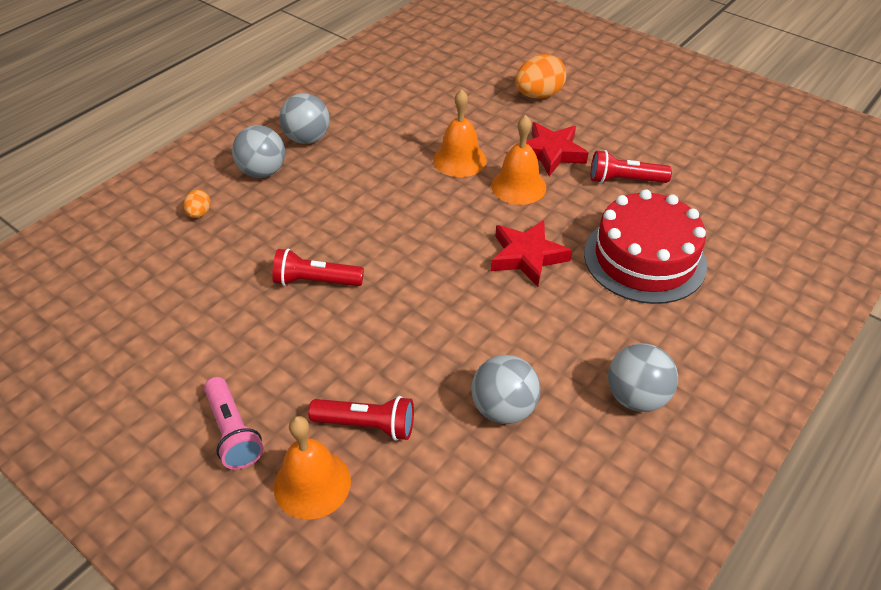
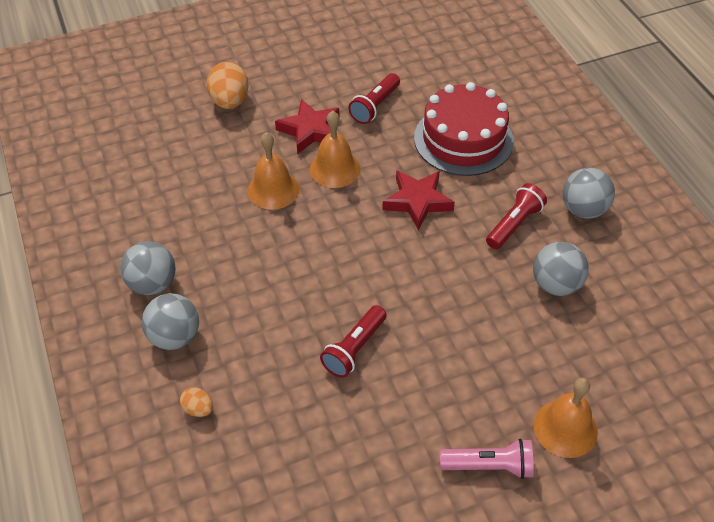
camera: 60 degrees left, 5 degrees up
red flashlight [308,396,414,441] -> red flashlight moved to [486,183,547,249]

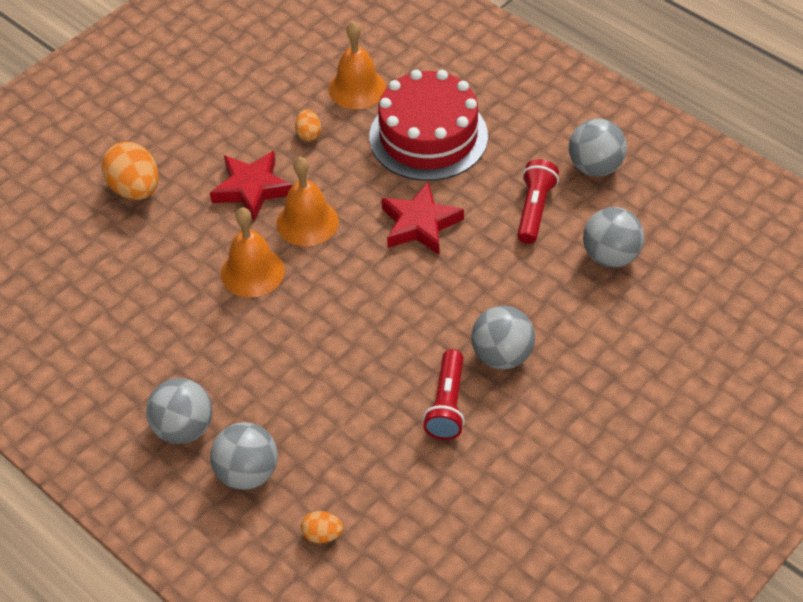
camera: 25 degrees left, 0 degrees up
red flashlight [348,73,400,124] -> orange egg [295,110,321,141]
pink flashlight [440,438,534,479] -> none
orange bell [534,378,598,458] -> orange bell moved to [329,21,386,109]
none -> grey ball [471,306,535,369]

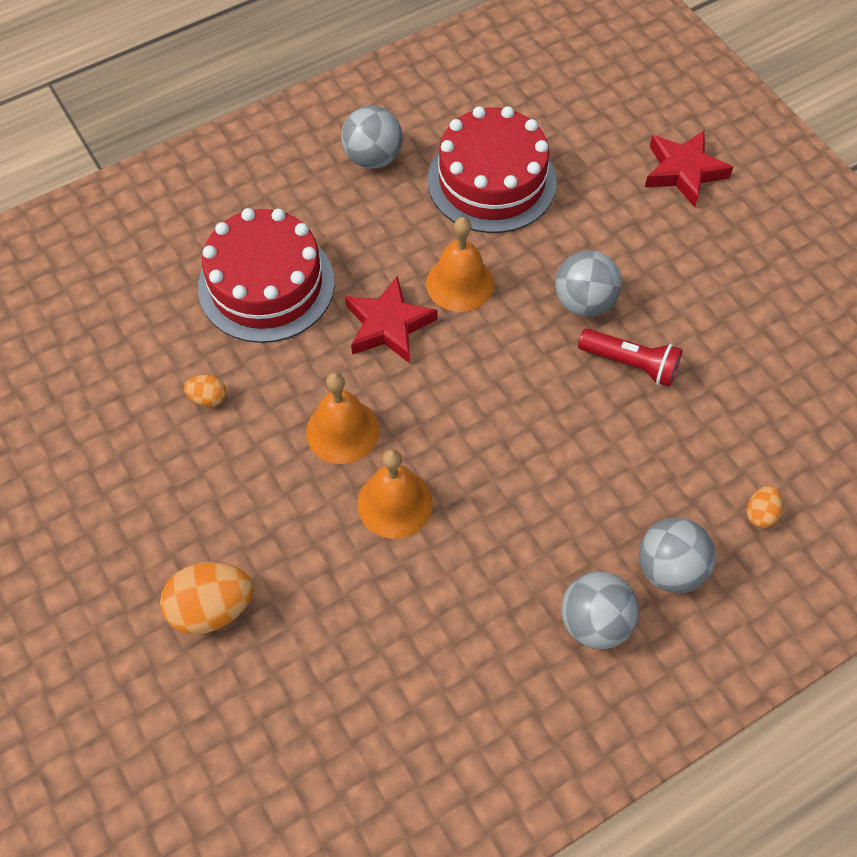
camera: 75 degrees left, 10 degrees up
red star [210,151,293,221] -> red star moved to [645,130,733,207]
orange bell [329,21,386,109] -> orange bell moved to [426,217,494,312]
red flashlight [517,159,559,244] -> none
grey ball [583,207,644,268] -> red cake [428,106,557,233]

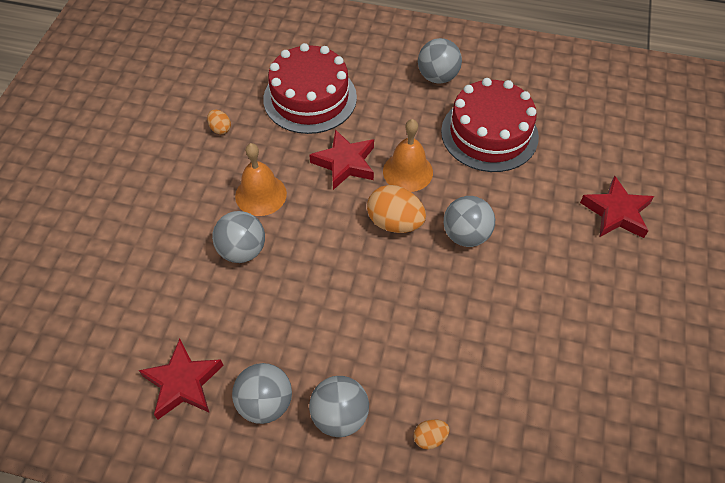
camera: 45 degrees right, 5 degrees down
orange egg [160,562,253,634] -> orange egg moved to [367,185,426,233]
orange bell [357,449,433,539] -> grey ball [212,211,265,263]
red flashlight [578,329,682,387] -> none
none -> red star [139,339,224,420]

